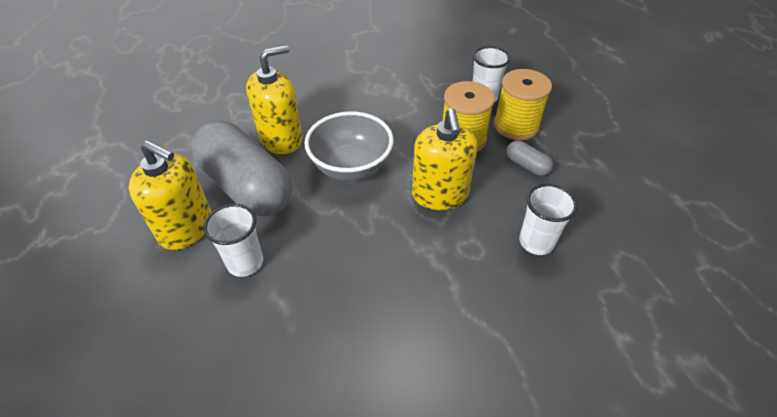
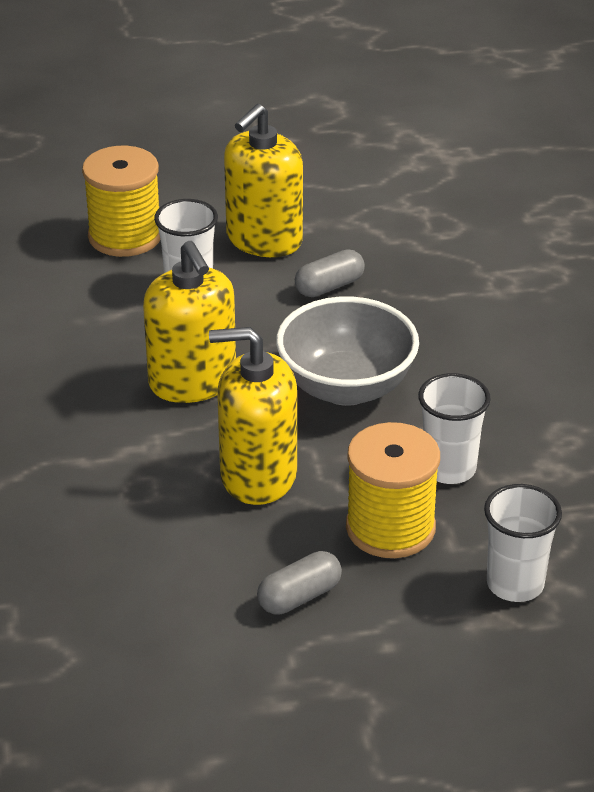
camera: 100 degrees right, 10 degrees down
grey capsule [191,121,292,217] -> grey capsule [295,249,365,297], size x0.40
yellow soap dispenser [246,45,303,154] -> yellow soap dispenser moved to [143,241,236,403]
yellow spool [494,69,552,140] -> yellow spool moved to [82,146,160,257]
white cup [519,184,578,255] -> white cup moved to [418,373,491,484]

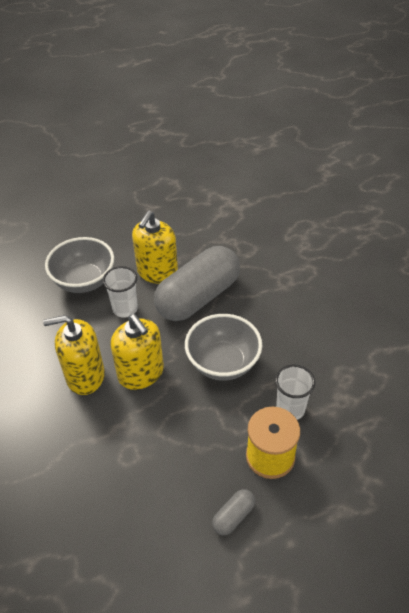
camera: 10 degrees left, 10 degrees up
yellow spool [82,146,160,257] -> grey bowl [45,237,114,293]
yellow soap dispenser [209,327,297,505] -> yellow soap dispenser moved to [43,315,105,395]
grey capsule [295,249,365,297] -> grey capsule [154,246,240,321], size x2.47
white cup [484,484,562,602] -> none

